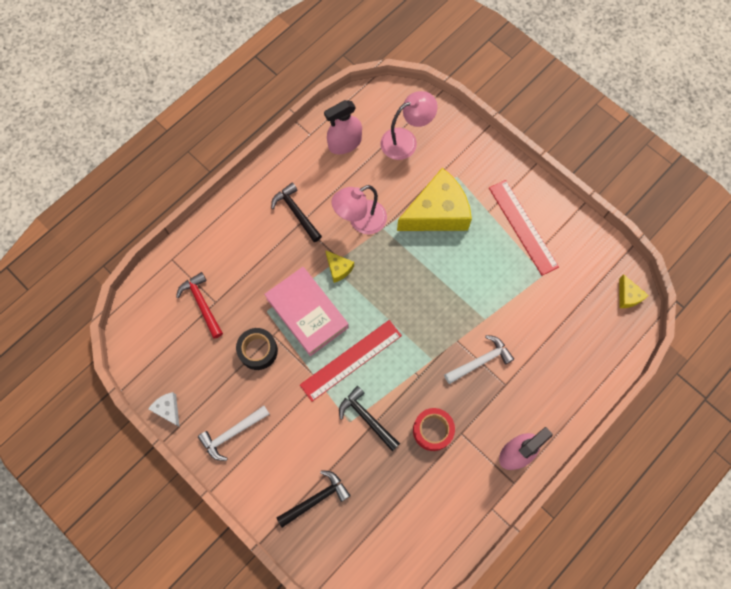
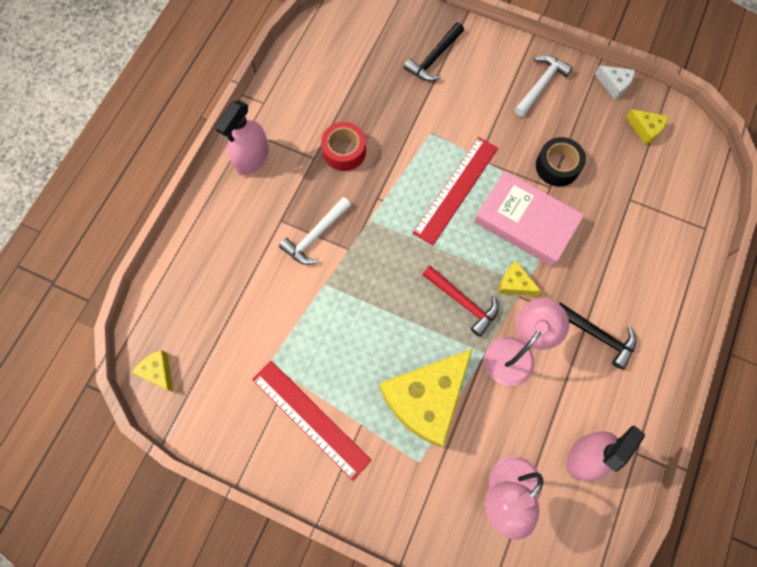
camera: 160 degrees right, 0 degrees up
red hammer [176,272,223,339] -> red hammer moved to [422,266,499,337]
black hammer [339,386,400,451] -> none
none -> yellow cheese [626,109,668,145]

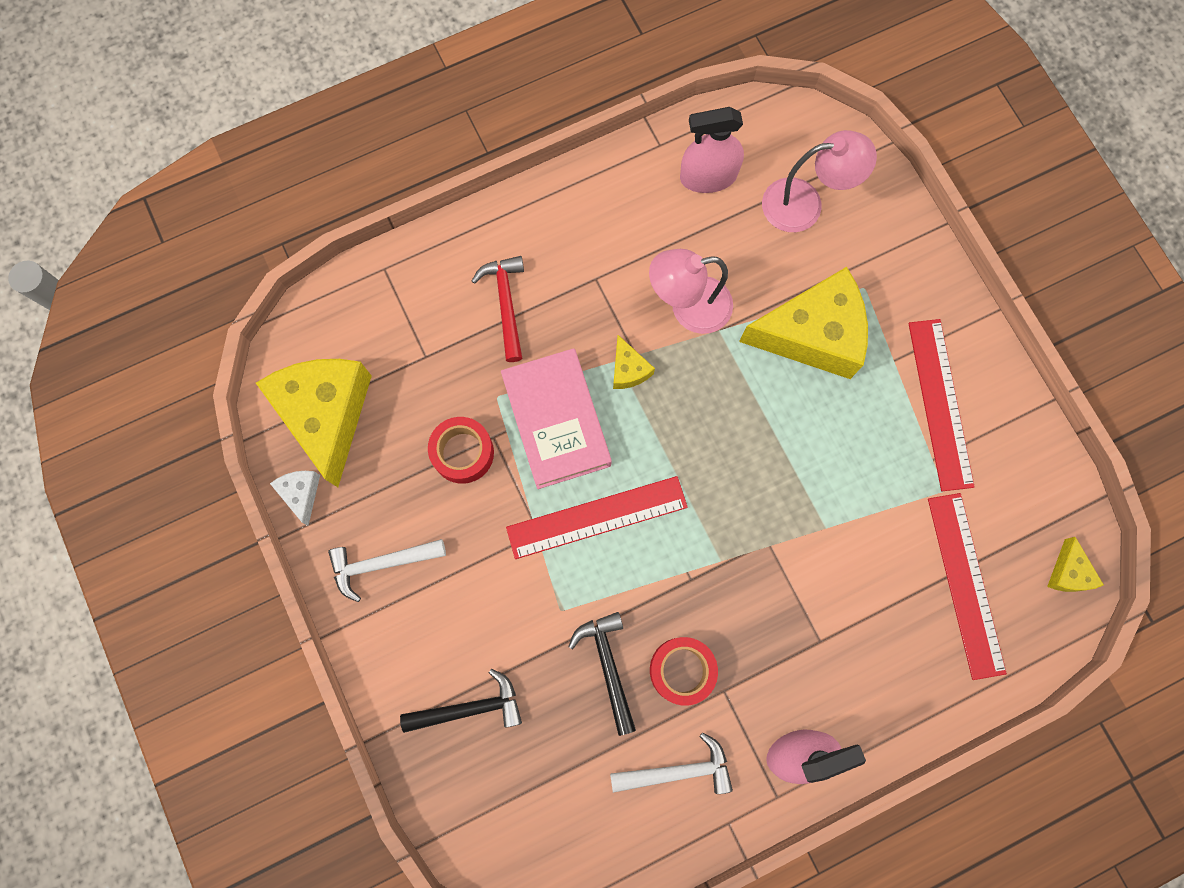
camera: 140 degrees left, 5 degrees up
white hammer [279,197,351,265] -> white hammer moved to [610,732,733,794]
red hammer [422,266,499,337] -> red hammer moved to [472,256,524,362]
black tape [536,137,586,187] -> red tape [428,417,494,484]
black hammer [559,302,637,370] -> black hammer moved to [568,612,636,736]
yellow cheese [626,109,668,145] -> yellow cheese [256,359,372,487], size x2.31
none -> red ruler [928,493,1007,680]

